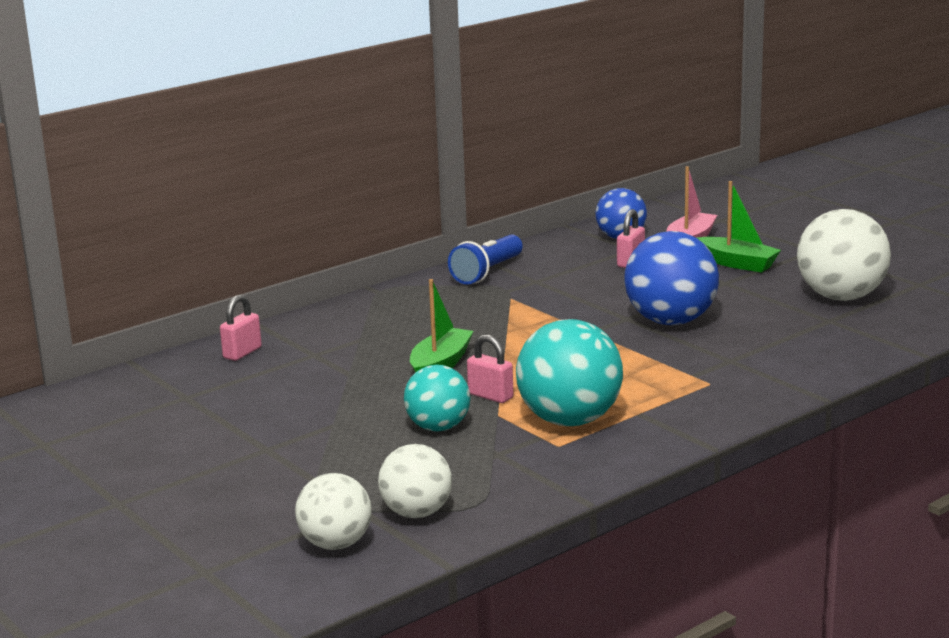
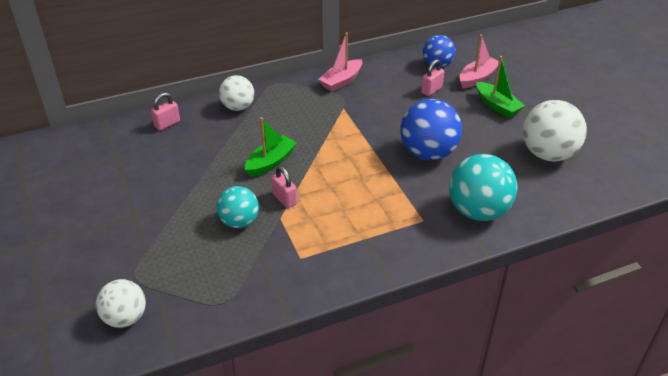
camera: 15 degrees right, 20 degrees up
white ball [378,444,452,518] -> white ball moved to [219,75,254,111]
blue flashlight [448,235,523,284] -> pink boat [318,32,362,92]
turquoise ball [516,319,623,426] -> turquoise ball moved to [449,154,518,221]

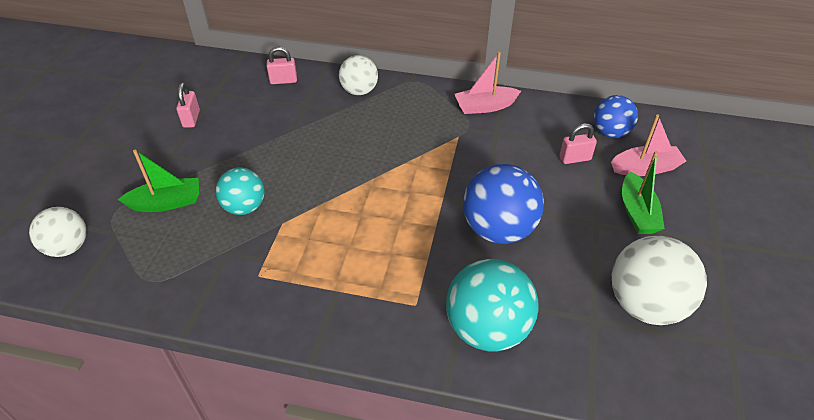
camera: 35 degrees right, 5 degrees up
green boat [245,117,297,177] -> green boat moved to [118,149,199,212]
pink padlock [271,166,297,208] -> pink padlock moved to [176,83,200,128]

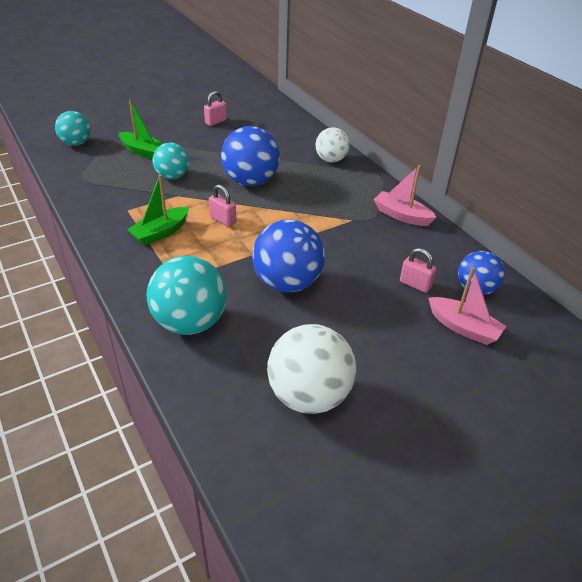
camera: 45 degrees right, 5 degrees down
white ball [29,207,87,257] -> turquoise ball [55,111,91,146]
pink padlock [267,47,297,84] -> pink padlock moved to [209,184,236,227]
green boat [622,151,665,234] -> green boat moved to [127,175,189,246]
none -> blue ball [221,126,280,186]

